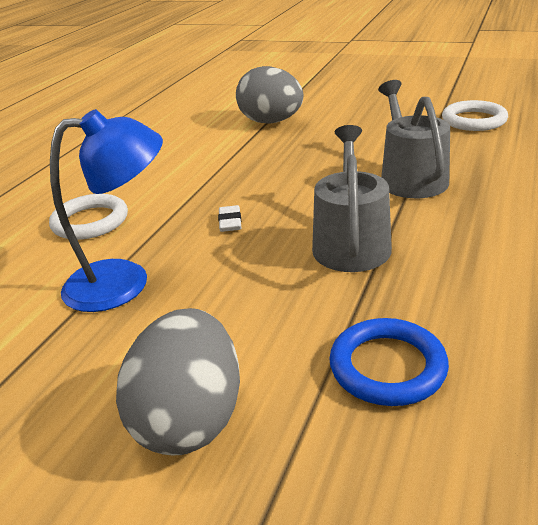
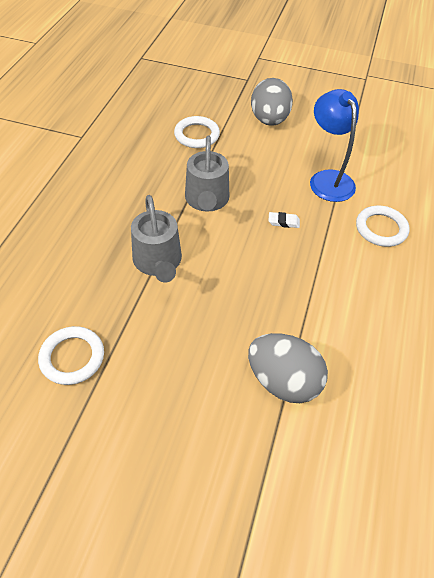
camera: 170 degrees right, 20 degrees up
blue lamp [50,109,163,312] -> blue lamp turned 90 degrees clockwise [310,89,359,202]
white eraser [218,205,241,232] -> white eraser turned 75 degrees counterclockwise [268,212,300,228]
blue ring [329,318,449,406] -> white ring [174,116,220,148]

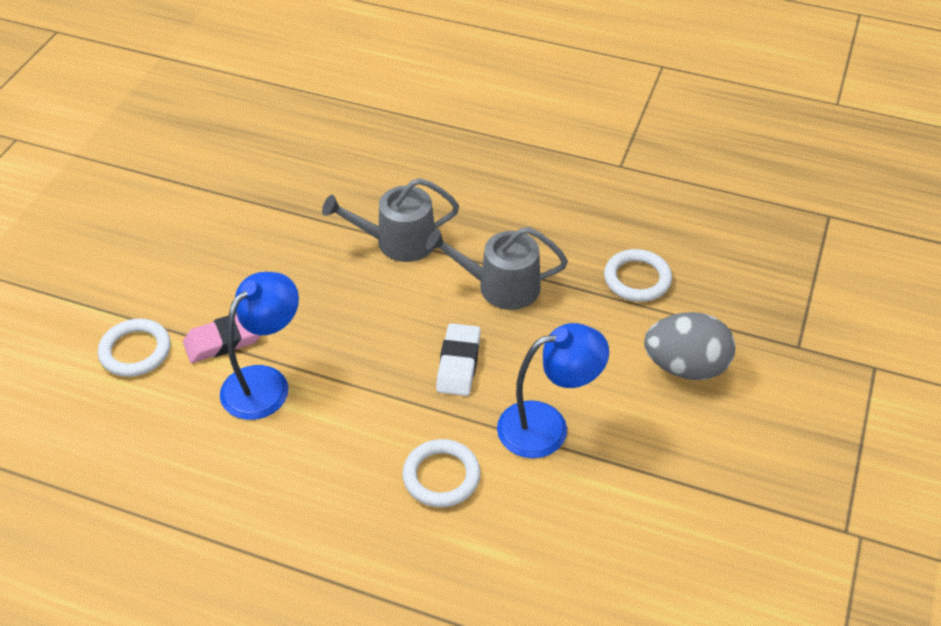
camera: 95 degrees right, 5 degrees down
white ring [38,326,104,385] -> white ring moved to [98,319,171,377]
grey egg [248,333,328,403] -> pink eraser [183,315,261,363]
white eraser [268,212,300,228] -> white eraser [436,323,481,396], size x1.80
none -> blue lamp [220,272,299,420]

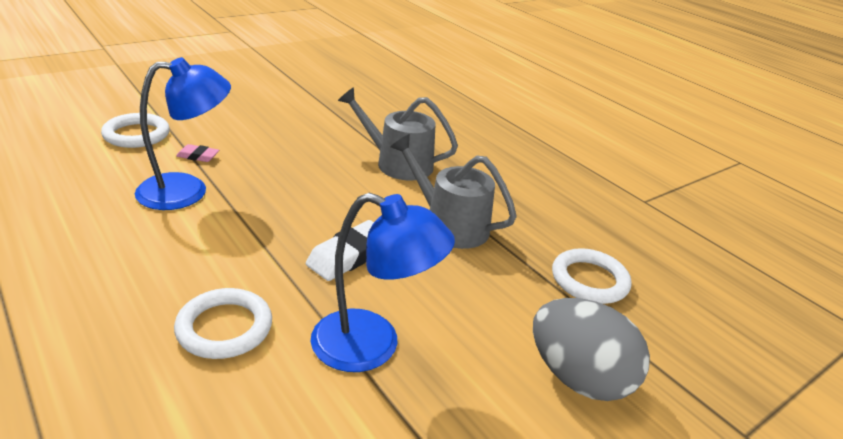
camera: 30 degrees right, 15 degrees down
pink eraser [183,315,261,363] -> pink eraser [176,144,219,162], size x0.56

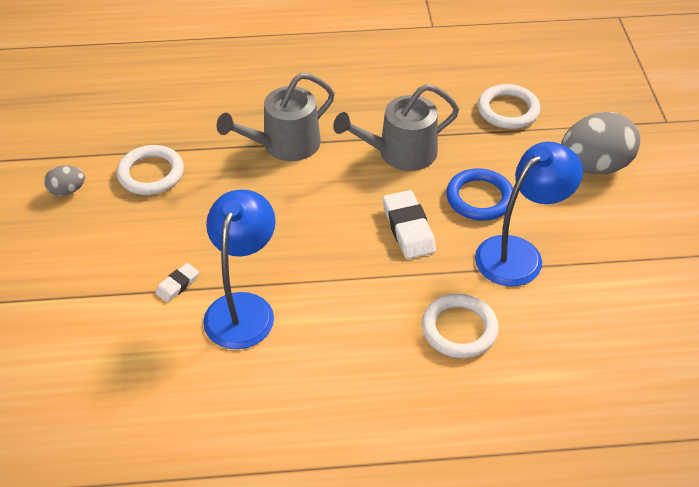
camera: 55 degrees left, 15 degrees up
white ring [101,113,170,148] -> white ring moved to [117,145,184,195]
pink eraser [176,144,219,162] -> white eraser [155,263,199,302]
none -> grey egg [44,165,85,196]
none -> blue ring [446,168,513,221]

